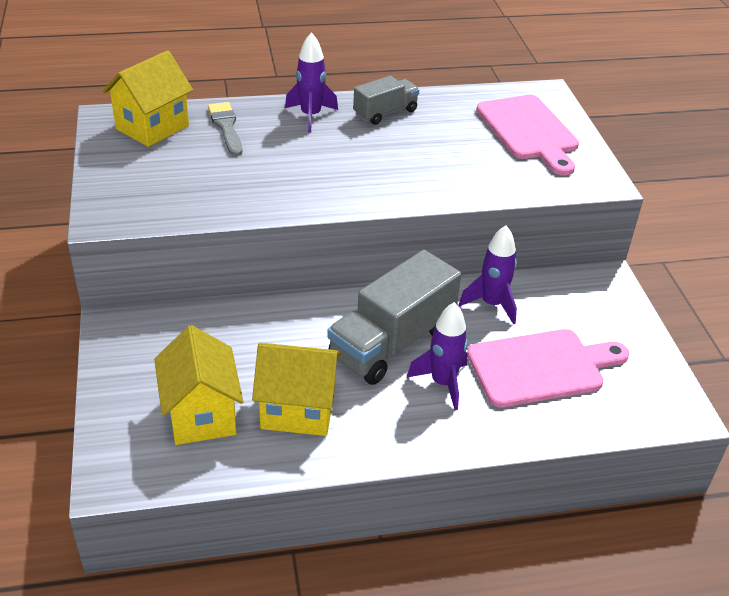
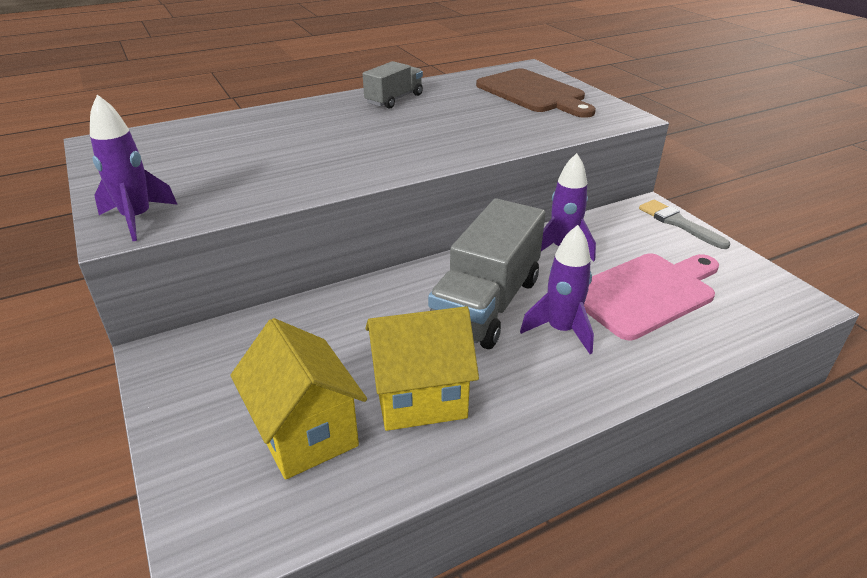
camera: 15 degrees left, 5 degrees down
yellow house [103,50,193,147] -> none
grey brush [208,102,242,156] -> grey brush moved to [639,200,730,249]
purple rocket [285,32,338,133] -> purple rocket moved to [90,94,178,241]
pink cutting board [476,95,579,176] -> brown cutting board [476,68,596,118]

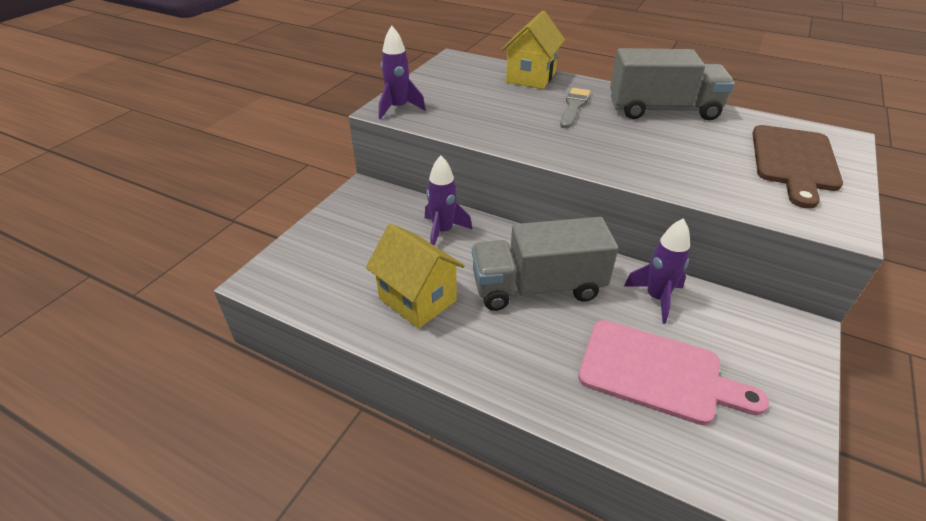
camera: 55 degrees right, 5 degrees up
yellow house [230,318,367,480] -> yellow house moved to [501,11,565,89]
grey truck [363,61,423,109] -> grey truck [610,48,735,120], size x1.80
purple rocket [520,225,594,354] -> purple rocket moved to [425,155,472,246]
grey brush [639,200,730,249] -> grey brush moved to [560,88,591,128]

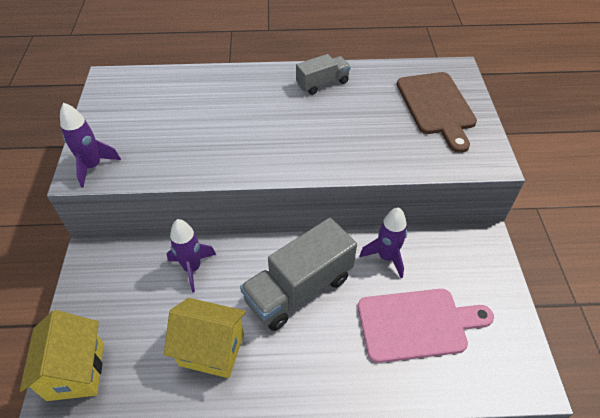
camera: 30 degrees left, 10 degrees up
yellow house [501,11,565,89] -> yellow house moved to [20,310,104,401]
grey brush [560,88,591,128] -> none
grey truck [610,48,735,120] -> grey truck [296,54,351,95], size x0.56

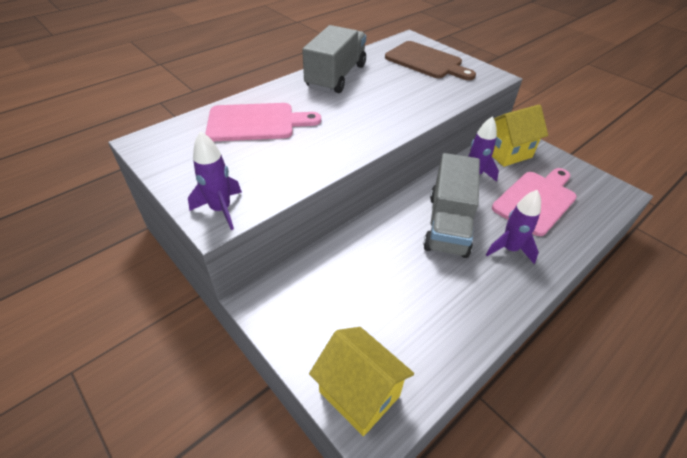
camera: 40 degrees left, 5 degrees down
yellow house [164,298,246,378] -> yellow house moved to [492,104,548,167]
purple rocket [167,219,216,293] -> purple rocket moved to [486,190,541,264]
grey truck [296,54,351,95] -> grey truck [302,25,366,93], size x1.80
none -> pink cutting board [205,103,321,141]

